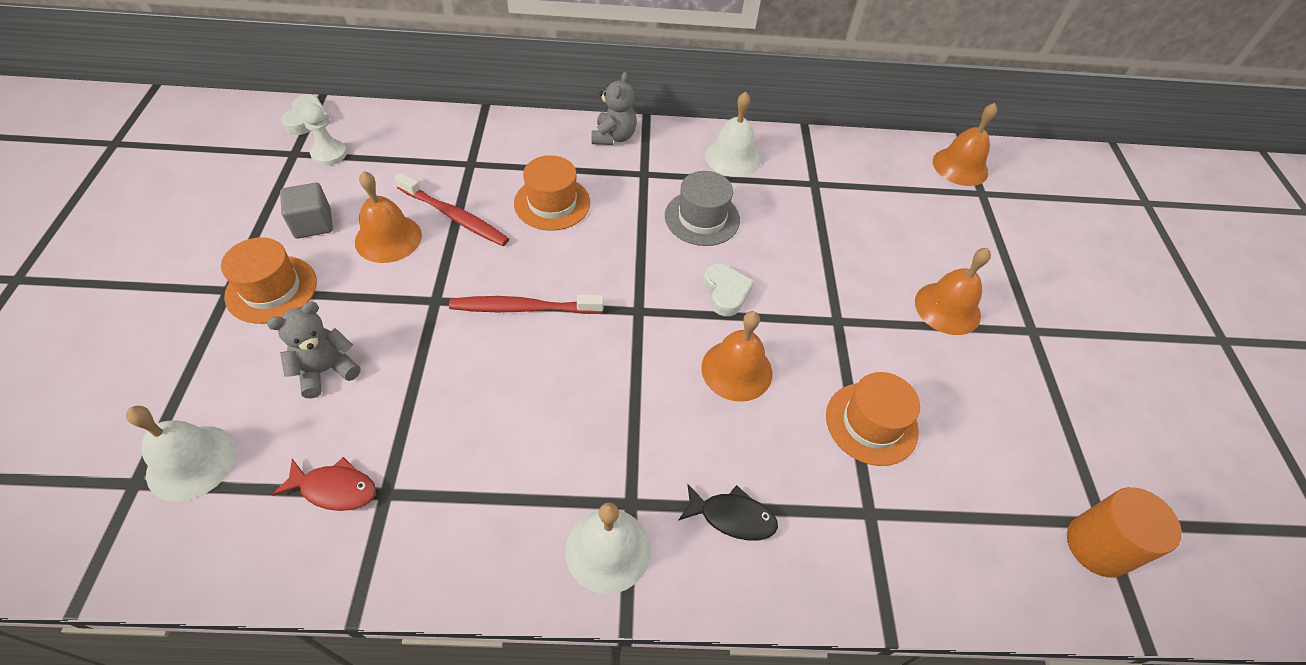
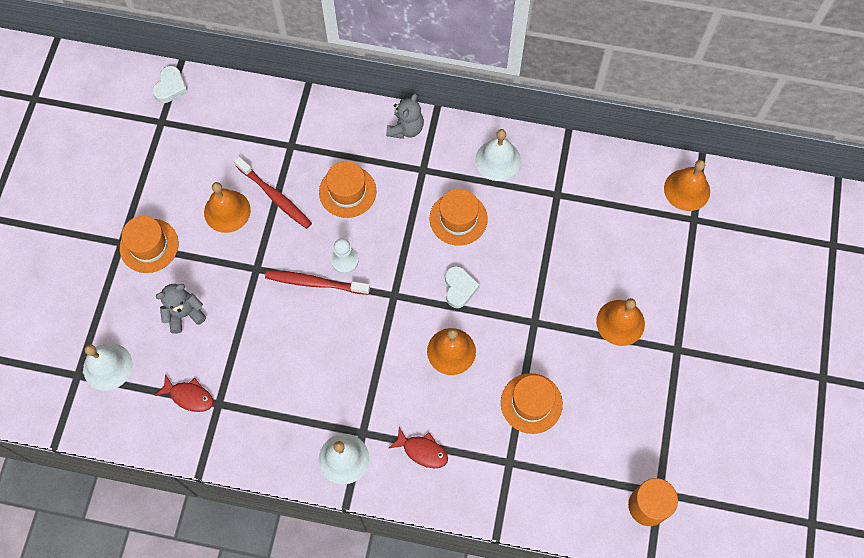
camera: 15 degrees right, 15 degrees up
grey cube [280,183,333,239] -> none
white pawn [301,103,347,165] -> white pawn moved to [331,238,358,274]
grey hat [665,171,740,246] -> orange hat [430,189,488,246]
black fish [678,484,778,540] -> red fish [389,427,448,468]

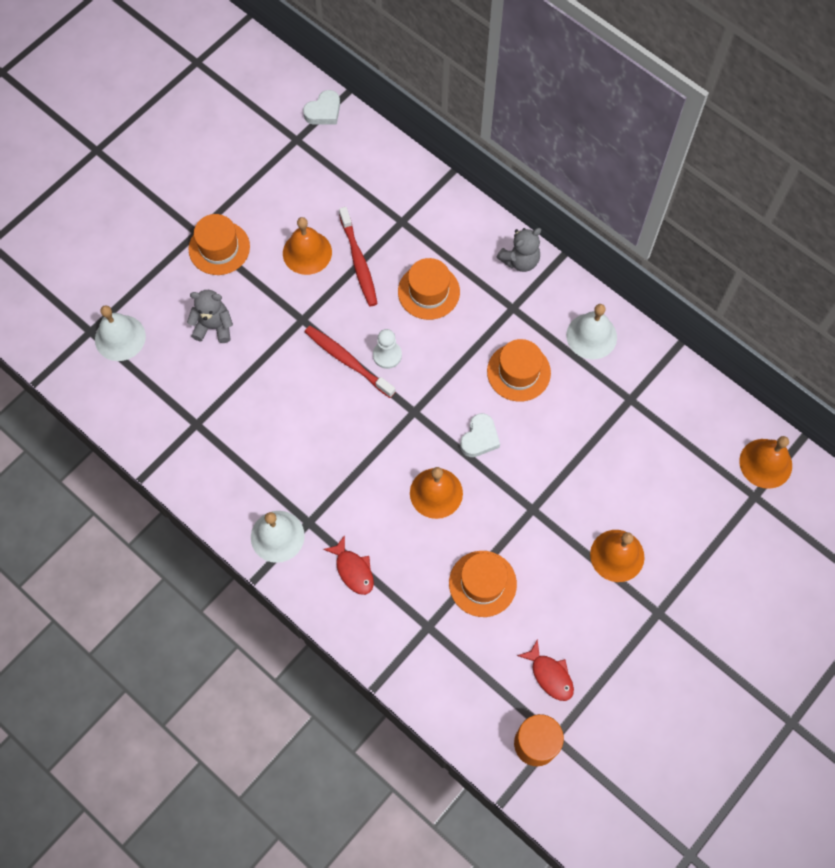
camera: 30 degrees right, 0 degrees up
red fish [155,374,213,412] -> red fish moved to [517,639,574,701]

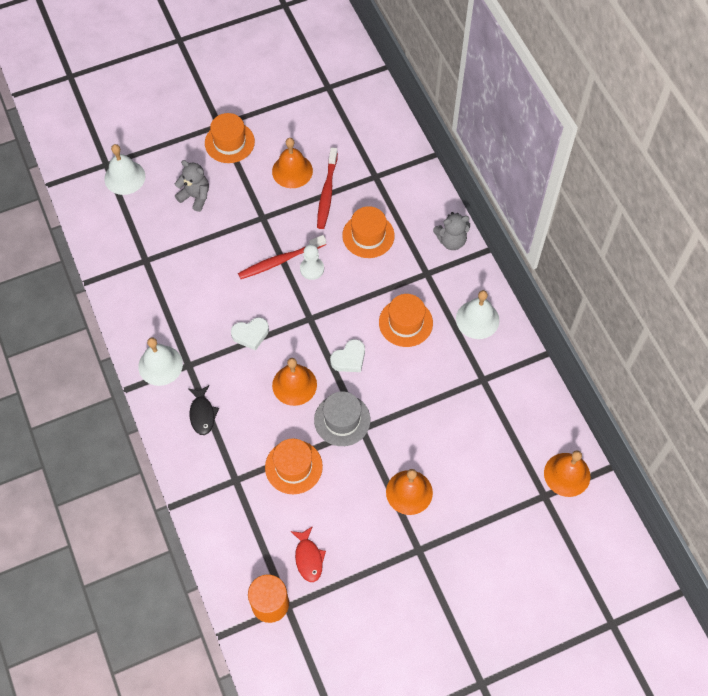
camera: 25 degrees right, 5 degrees down
white heart [303,90,340,125] -> white heart moved to [231,317,269,351]
red toothbrush [305,326,396,398] -> red toothbrush turned 90 degrees counterclockwise [238,235,326,279]
red fish [323,535,374,595] -> black fish [188,385,219,435]
none -> grey hat [314,391,370,446]

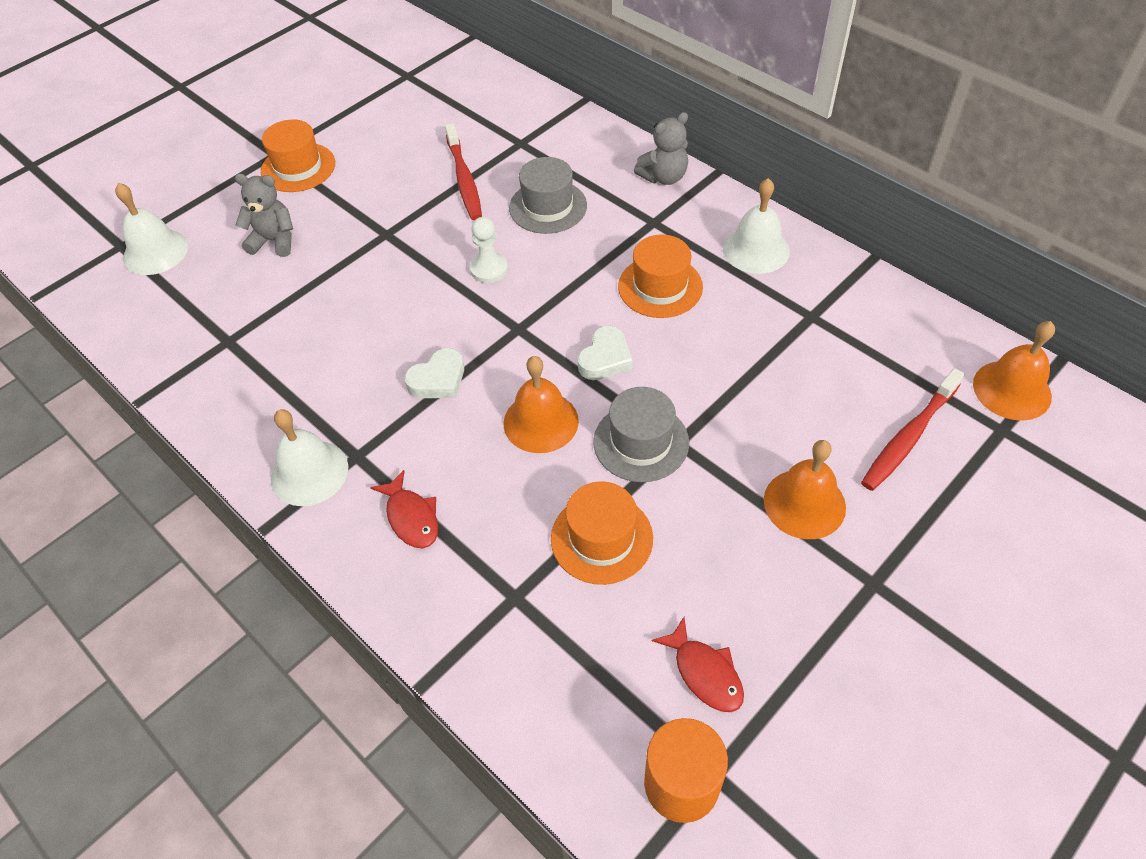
camera: 20 degrees left, 10 degrees down
black fish [188,385,219,435] -> red fish [370,470,438,548]
red toothbrush [238,235,326,279] -> red toothbrush moved to [861,368,965,491]
orange bell [272,138,313,188] -> none
orange hat [342,206,395,258] -> grey hat [509,157,587,234]

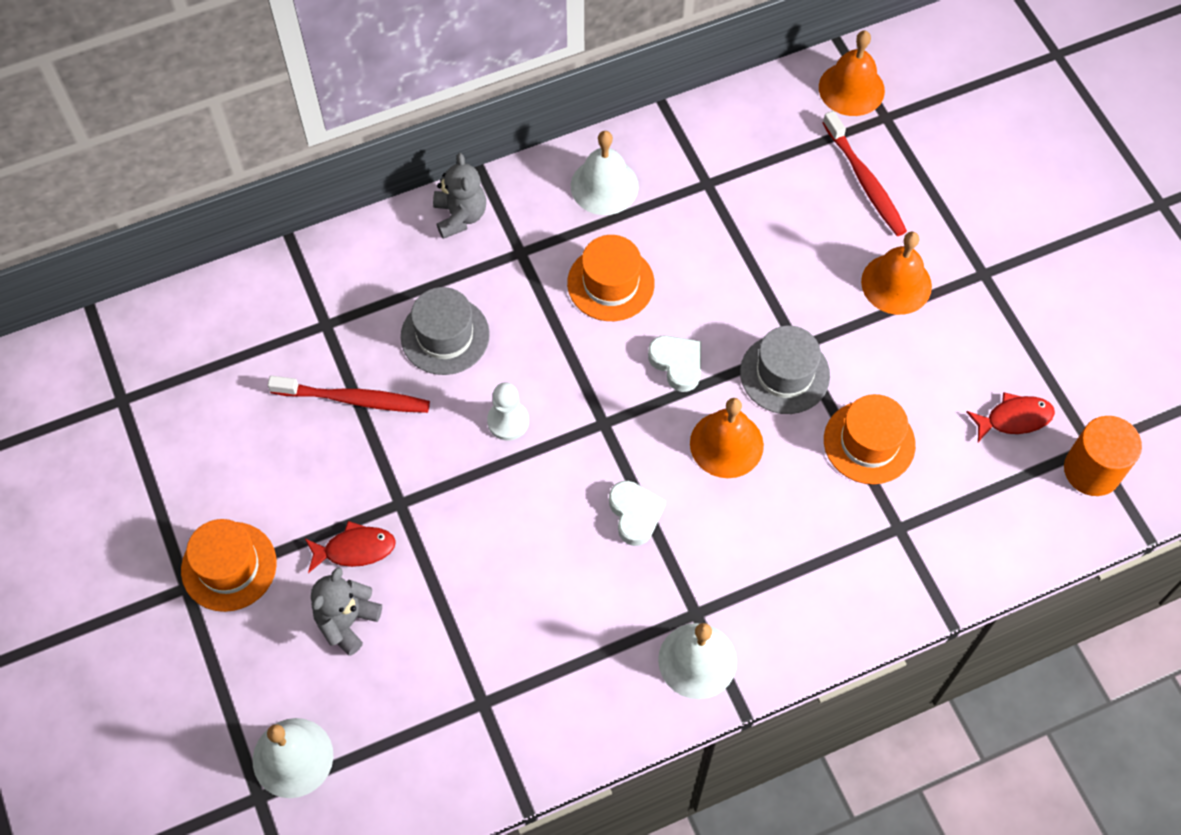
camera: 70 degrees left, 10 degrees up
red fish [370,470,438,548] -> red fish moved to [305,521,396,573]

